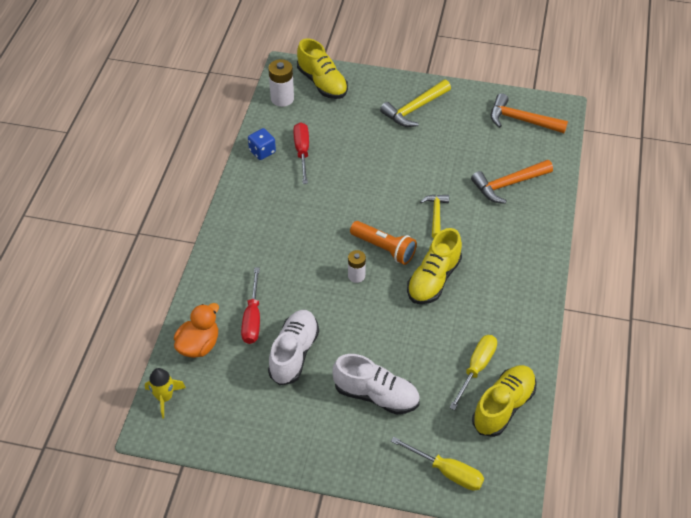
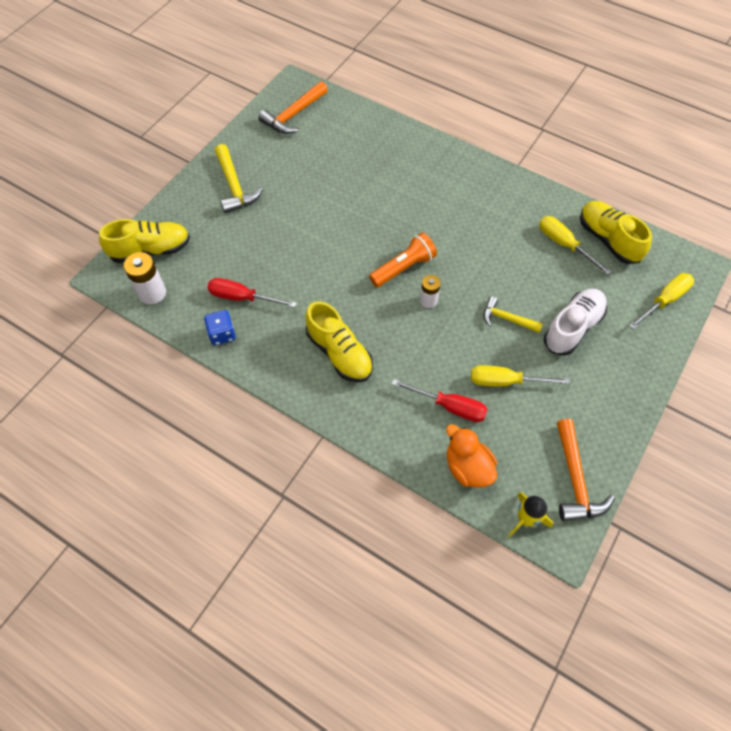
camera: 70 degrees left, 10 degrees up
white shoe [268,310,319,385] -> yellow screwdriver [471,365,570,386]
yellow shoe [407,228,462,304] -> yellow shoe moved to [305,301,373,382]
yellow hammer [420,194,449,238] -> yellow hammer moved to [483,297,543,333]
orange hammer [471,160,553,204] -> orange hammer moved to [557,419,615,521]

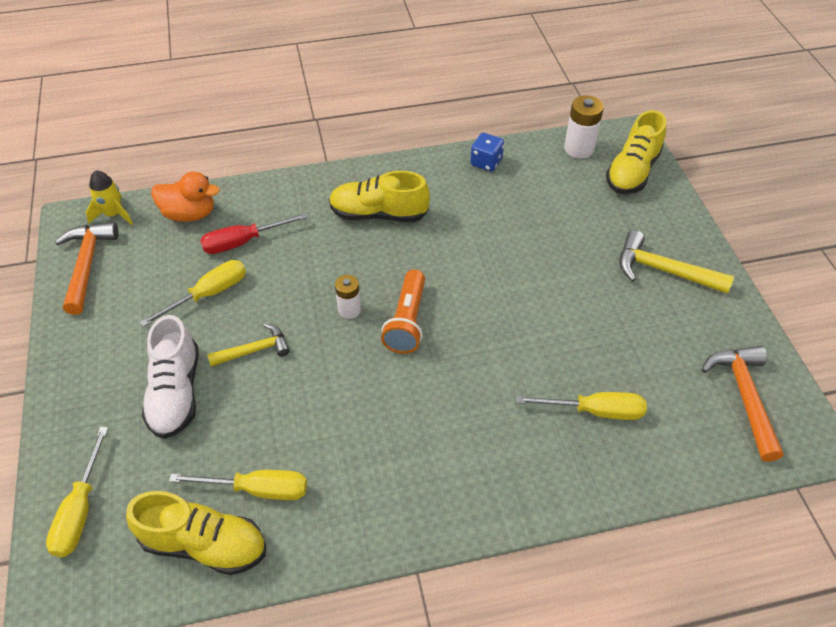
camera: 135 degrees right, 10 degrees down
red screwdriver [207,278,297,308] -> none
orange hammer [557,419,615,521] -> orange hammer turned 45 degrees clockwise [55,222,119,315]
none -> yellow screwdriver [516,392,647,420]

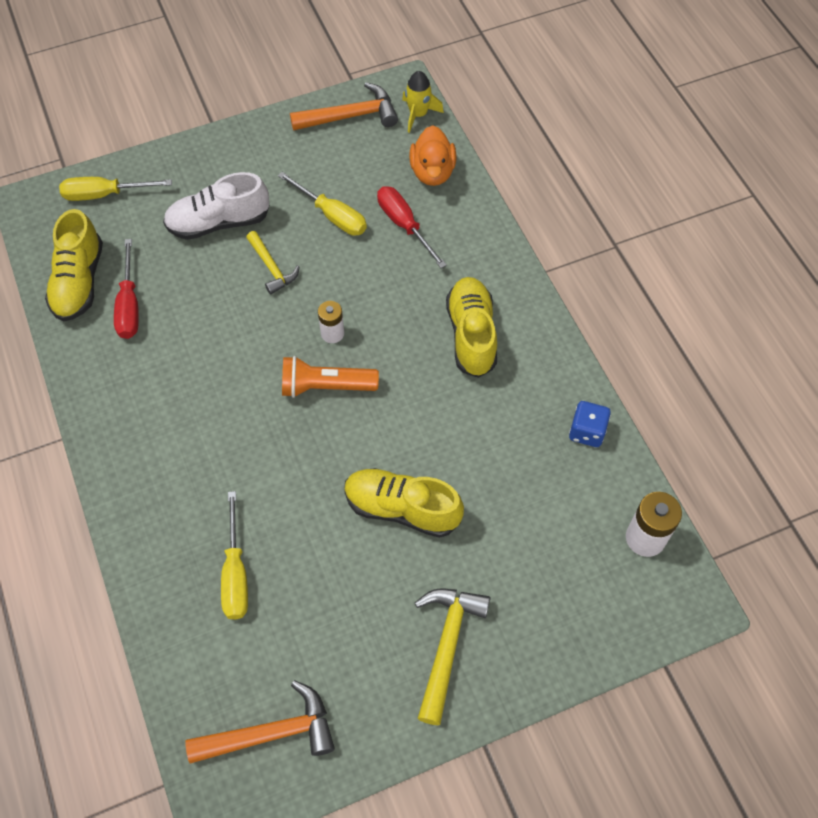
camera: 80 degrees right, 10 degrees up
yellow screwdriver [169,470,307,500] -> red screwdriver [114,239,139,339]
yellow shoe [606,110,666,194] -> yellow shoe moved to [344,468,464,538]

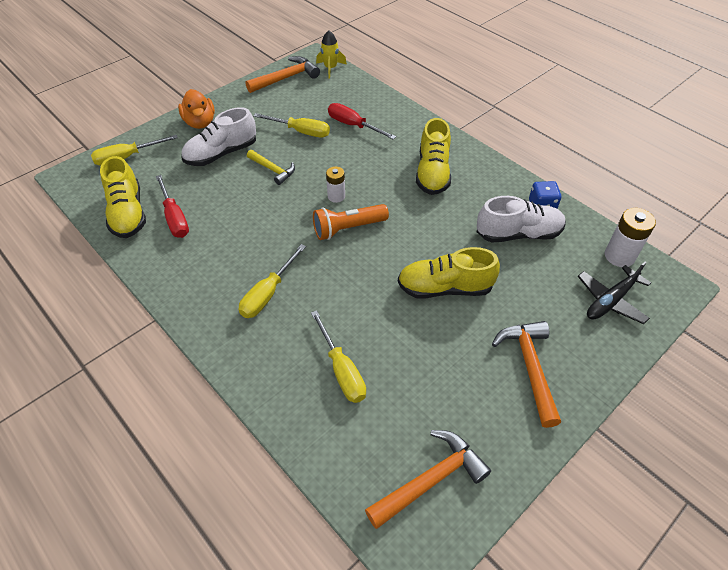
camera: 20 degrees left, 10 degrees down
orange duck [409,125,457,186] -> orange duck moved to [178,89,215,129]
yellow hammer [415,588,491,725] -> orange hammer [492,321,561,428]
yellow shoe [446,277,497,378] -> yellow shoe turned 150 degrees counterclockwise [416,118,451,195]
none -> yellow screwdriver [239,244,306,318]
none -> white shoe [476,196,566,242]
none -> black plane [578,262,651,324]

